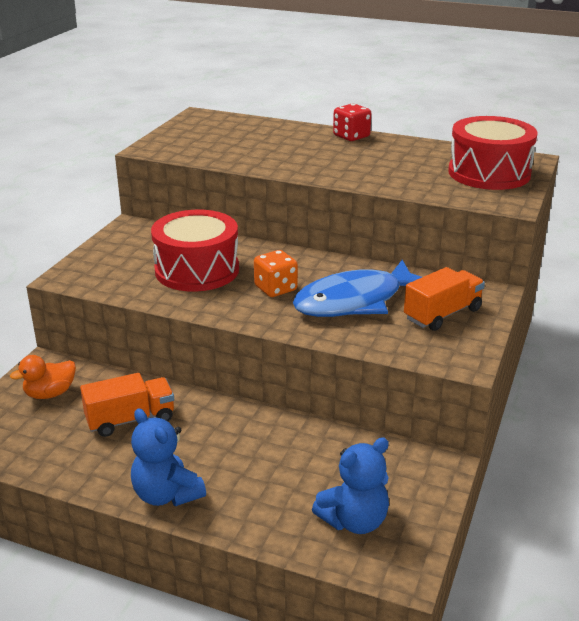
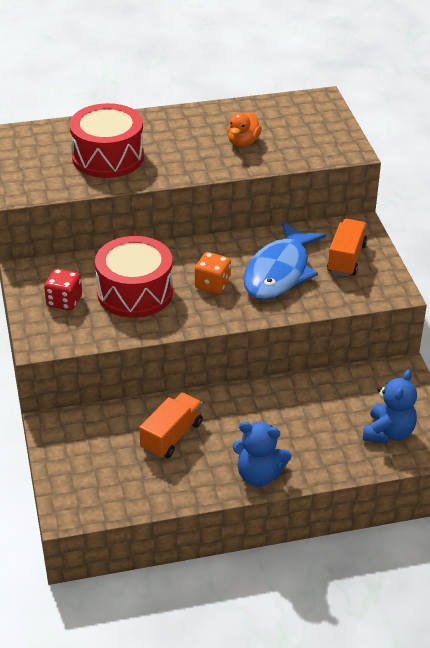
camera: 35 degrees left, 10 degrees up
orange duck [10,355,76,399] -> orange duck moved to [227,112,262,147]
red dice [333,104,371,141] -> red dice moved to [44,268,82,311]
red drum [448,116,538,190] -> red drum moved to [70,103,144,178]

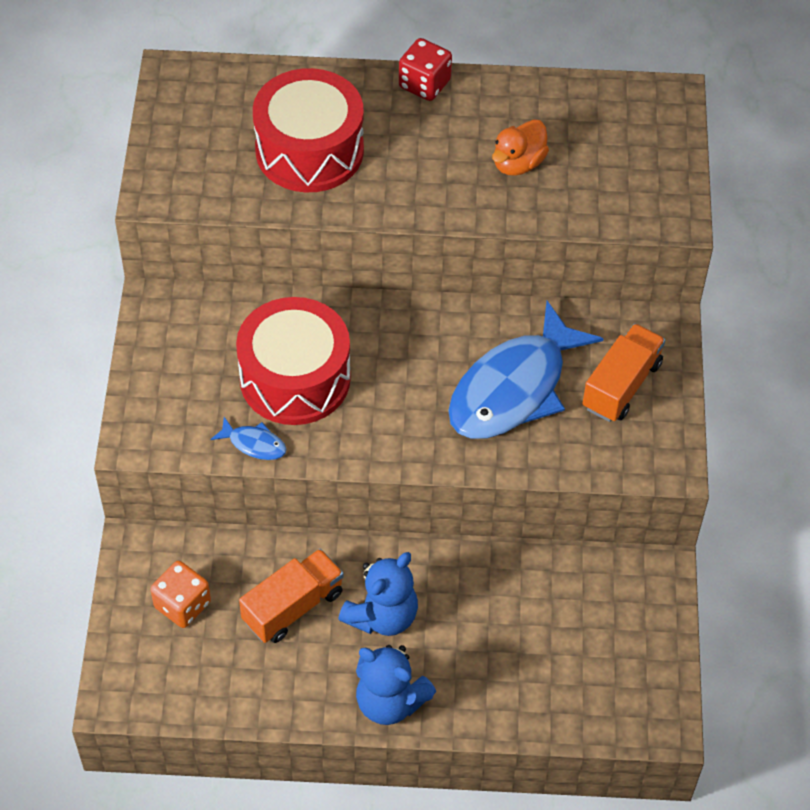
camera: 15 degrees right, 15 degrees up
red dice [44,268,82,311] -> red dice moved to [399,38,452,101]
orange dice [195,252,231,294] -> orange dice moved to [150,561,211,628]
blue teddy bear [363,370,417,444] -> blue teddy bear moved to [338,552,418,636]
none -> blue fish [211,417,286,460]

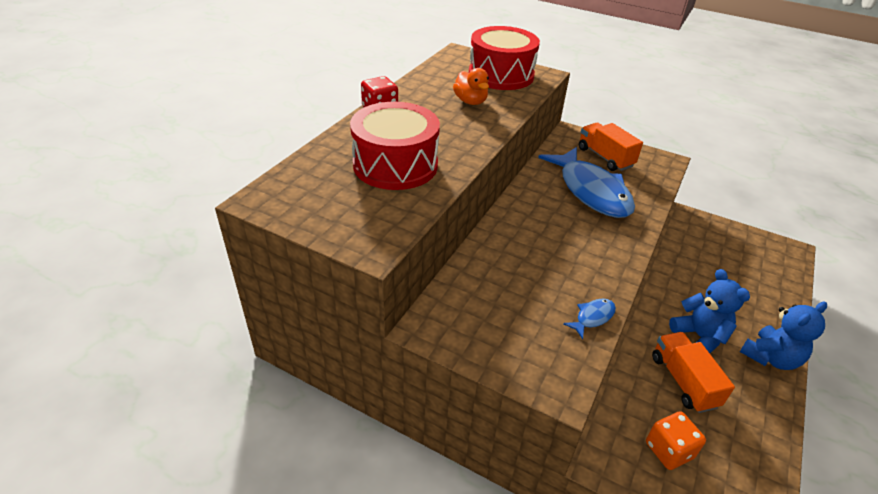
camera: 65 degrees left, 15 degrees down
red drum [236,297,351,425] -> red drum moved to [469,26,540,90]

